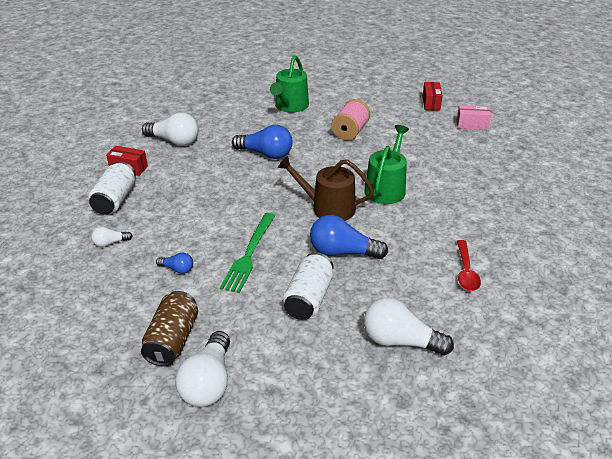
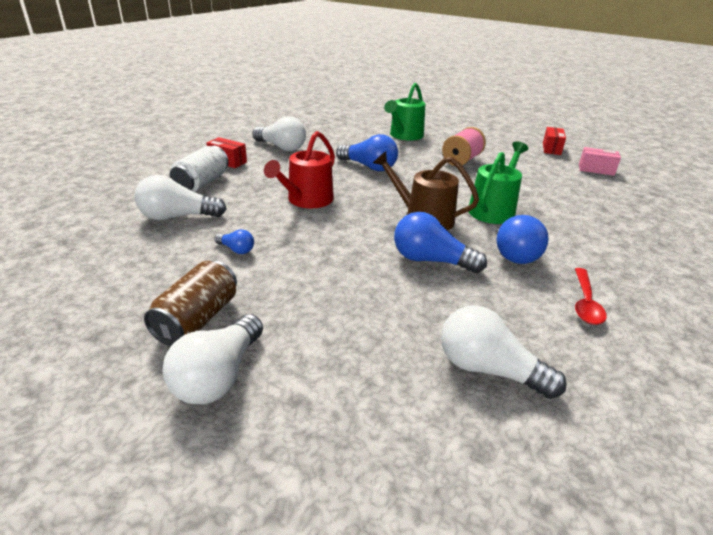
camera: 10 degrees right, 5 degrees down
white light bulb [92,227,133,247] -> white light bulb [135,175,227,220], size x1.98
green fork [220,213,275,293] -> none
white can [283,252,333,320] -> none
none -> red watering can [264,131,335,208]
none -> blue light bulb [496,215,549,264]

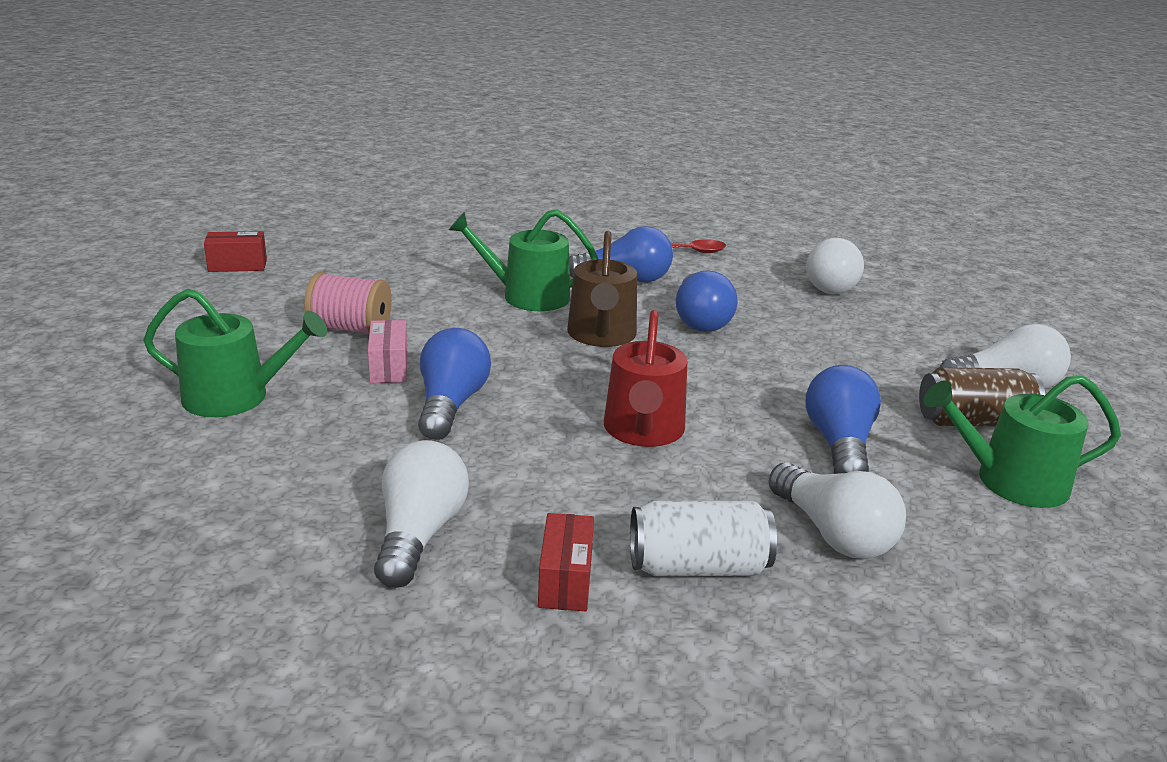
camera: 115 degrees left, 5 degrees down
blue light bulb [214,229,254,254] -> blue light bulb [806,365,881,474], size x1.98
red watering can [264,131,335,208] -> red watering can turned 90 degrees clockwise [604,310,688,447]
pink box [579,147,621,176] -> pink box moved to [368,320,407,383]
none -> green watering can [923,374,1121,508]

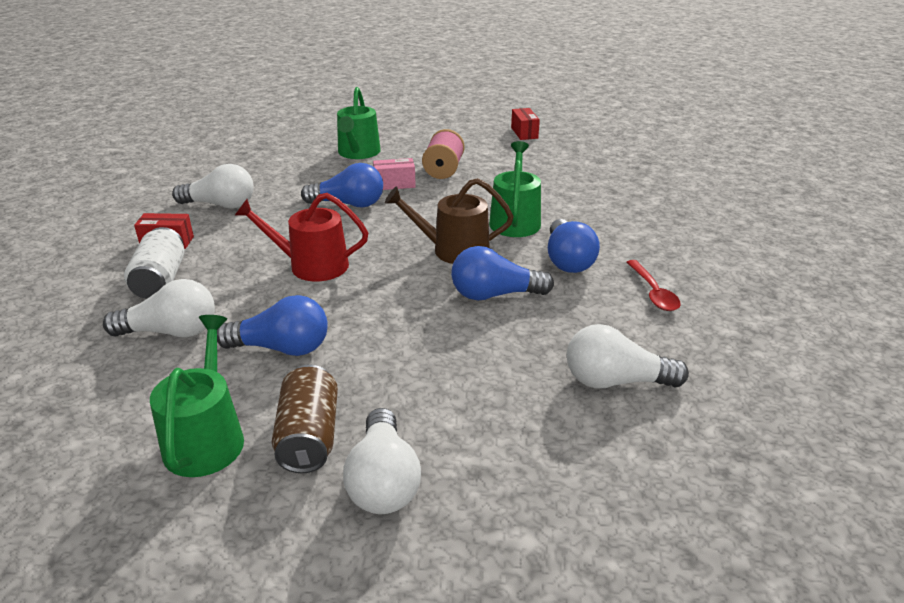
camera: 90 degrees right, 5 degrees up
white light bulb [769,463,906,559] -> white light bulb turned 150 degrees counterclockwise [103,279,215,337]

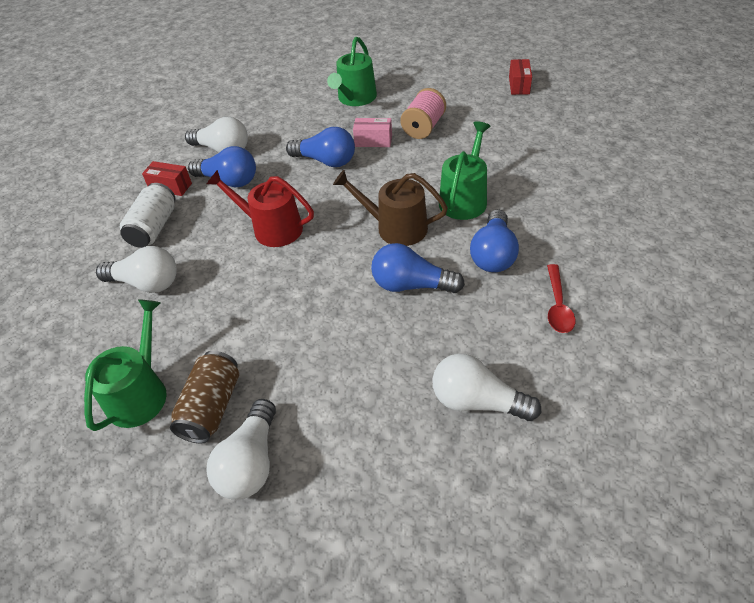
camera: 20 degrees right, 15 degrees up
blue light bulb [217,295,328,356] -> blue light bulb moved to [188,146,256,187]

